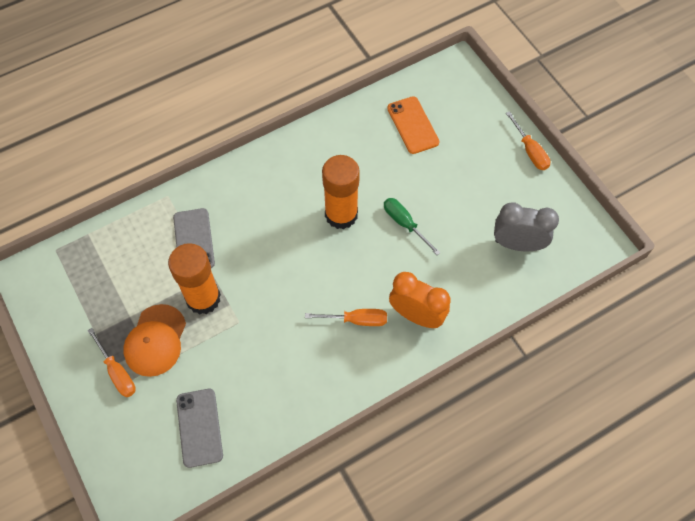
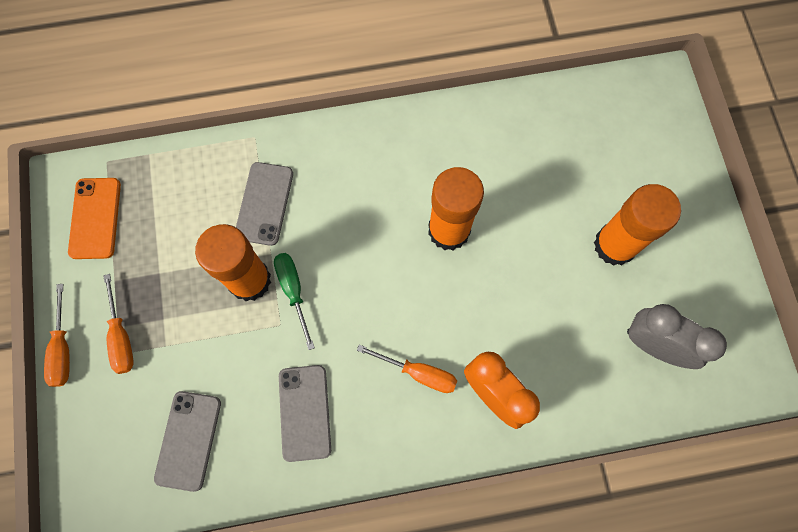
camera: 20 degrees right, 10 degrees up
orange cap [123,304,186,377] -> none
green screwdriver [384,198,441,255] -> green screwdriver moved to [274,253,315,350]
orange phone [387,96,439,154] -> orange phone moved to [68,178,121,259]
orange screwdriver [506,111,550,170] -> orange screwdriver moved to [44,284,70,387]
none -> grey phone [279,365,331,462]
none -> orange glue stick [594,184,681,266]

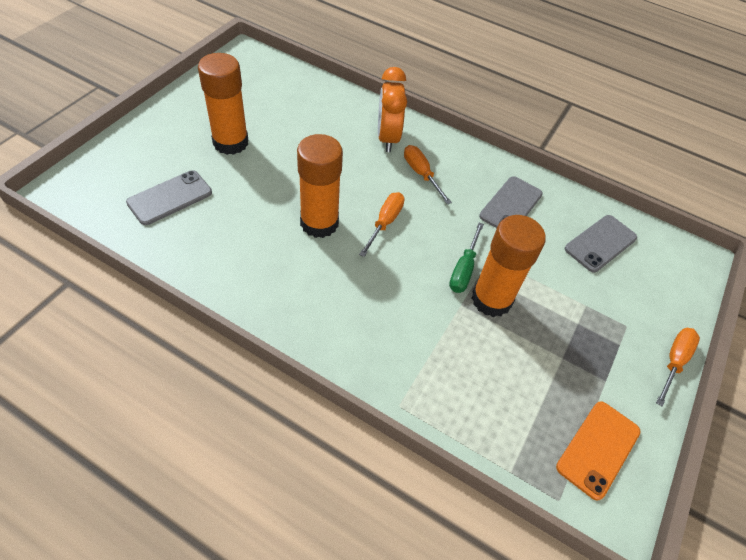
camera: 145 degrees left, 20 degrees down
orange screwdriver [103,274,134,374] -> orange screwdriver moved to [359,192,405,257]
grey phone [236,162,293,246] -> grey phone moved to [126,170,212,225]
grey clock [627,304,727,369] -> none

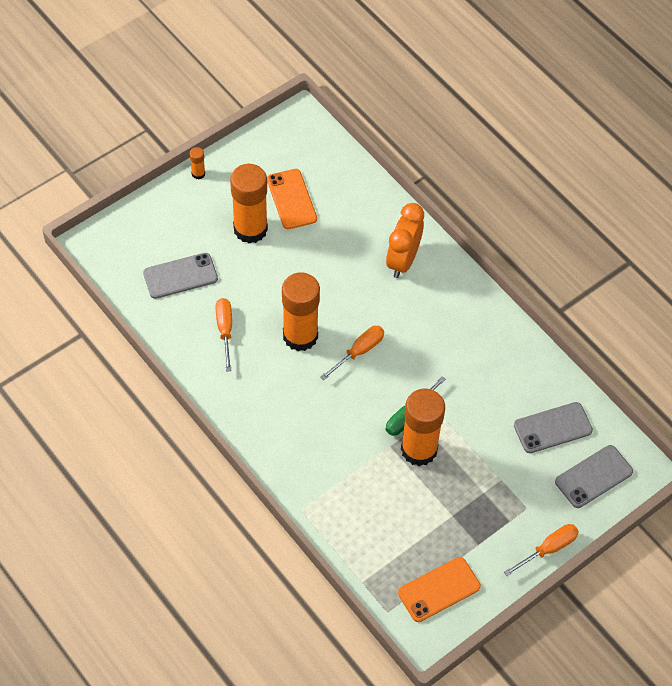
camera: 25 degrees right, 5 degrees up
orange screwdriver [404,145,452,204] -> orange screwdriver moved to [216,298,232,371]
grey phone [479,176,543,228] -> grey phone moved to [555,445,633,508]
none -> orange glue stick [189,147,205,179]
none -> orange phone [267,169,317,229]

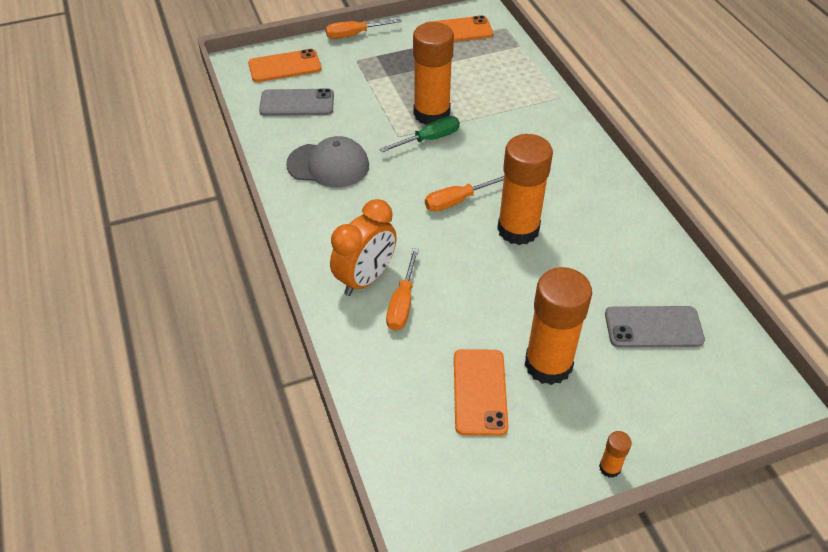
camera: 160 degrees left, 10 degrees down
orange screwdriver [216,298,232,371] -> orange screwdriver moved to [386,248,419,331]
grey phone [555,445,633,508] -> orange phone [248,49,322,82]
none -> grey cap [286,136,369,188]

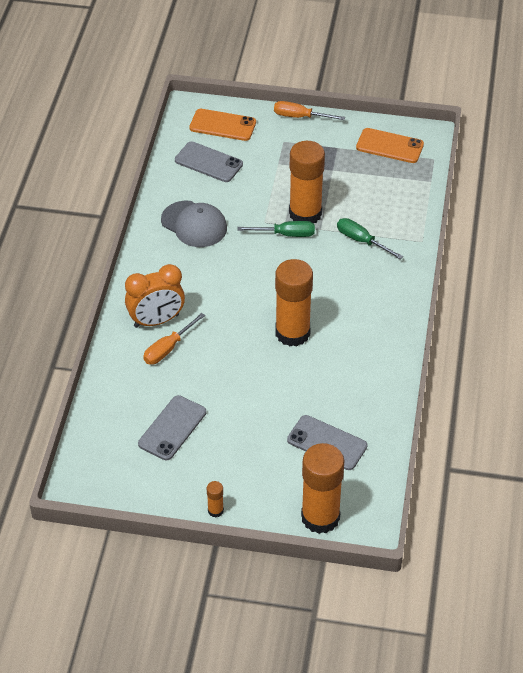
camera: 30 degrees right, 0 degrees up
orange screwdriver [425,176,504,212] -> none
orange phone [454,349,508,436] -> grey phone [138,395,206,460]
orange glue stick [525,267,592,385] -> orange glue stick moved to [301,443,344,534]
none -> green screwdriver [337,218,403,259]

